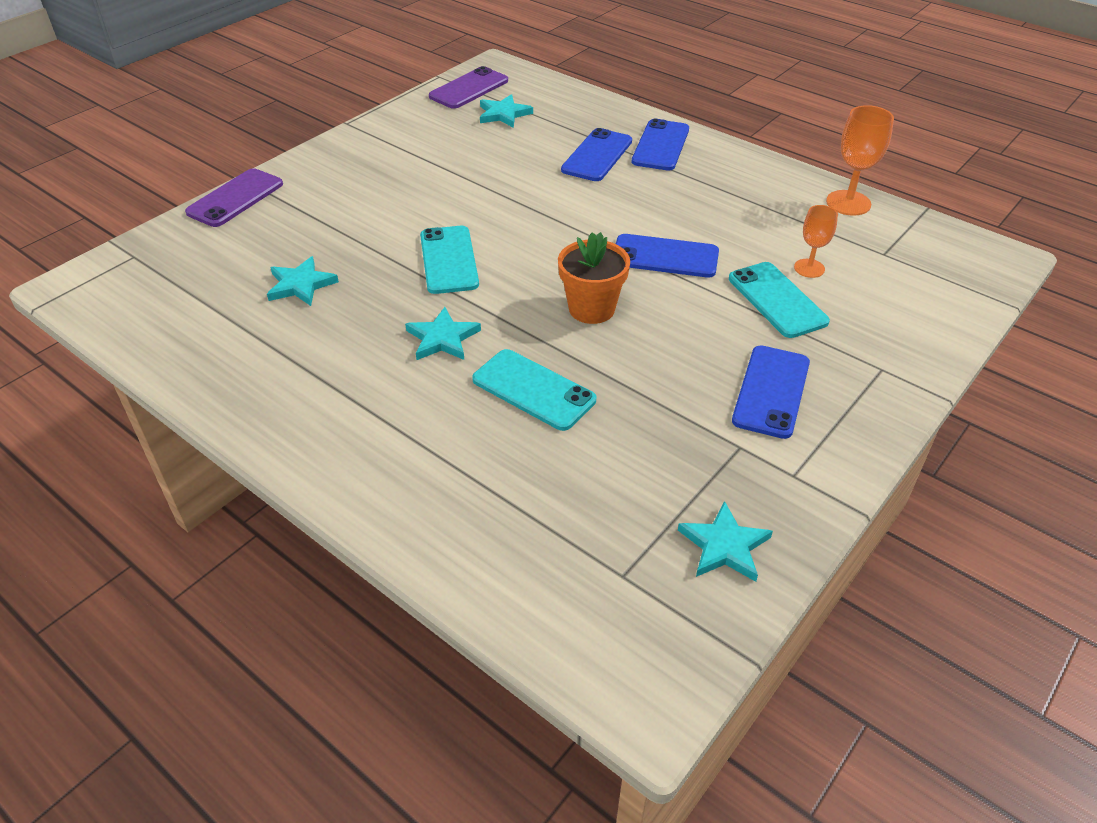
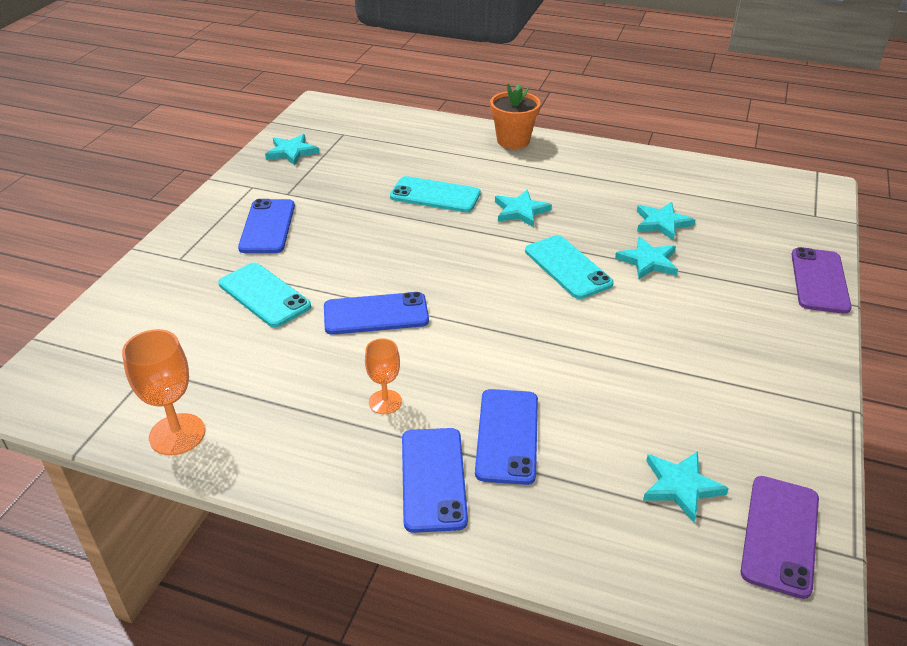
camera: 160 degrees right, 5 degrees down
orange flower pot [558,232,630,324] -> orange flower pot moved to [490,84,541,149]
orange goblet [794,205,838,278] -> orange goblet moved to [365,339,402,414]
none -> turquoise star [615,237,678,279]

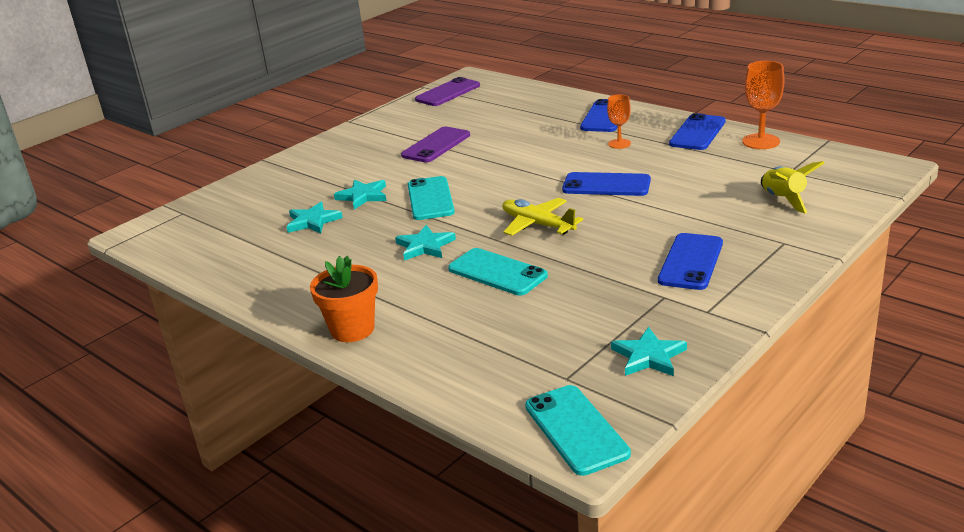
camera: 155 degrees left, 10 degrees down
turquoise phone [218,263,311,327] -> turquoise phone moved to [525,385,631,476]
blue phone [475,389,538,485] -> blue phone moved to [669,113,726,150]
turquoise star [643,451,729,523] -> none
purple phone [791,247,852,314] -> purple phone moved to [401,127,470,162]
none -> yellow plane [502,198,583,236]
none -> yellow rocket [761,161,824,214]

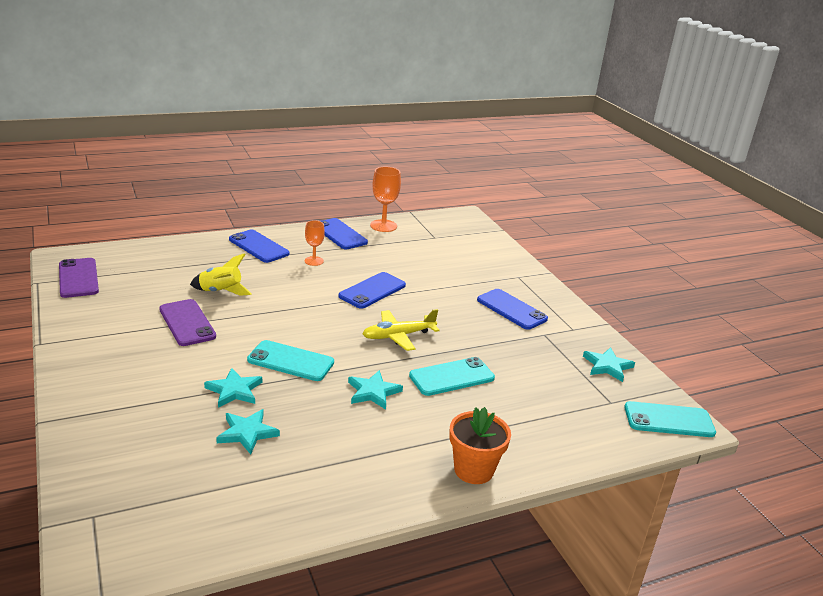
camera: 70 degrees left, 0 degrees up
yellow rocket [761,161,824,214] -> yellow rocket moved to [190,253,252,296]

